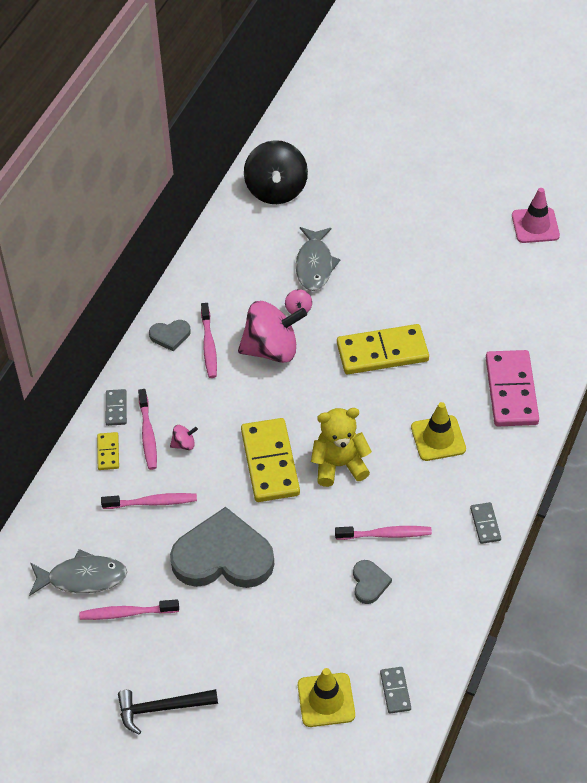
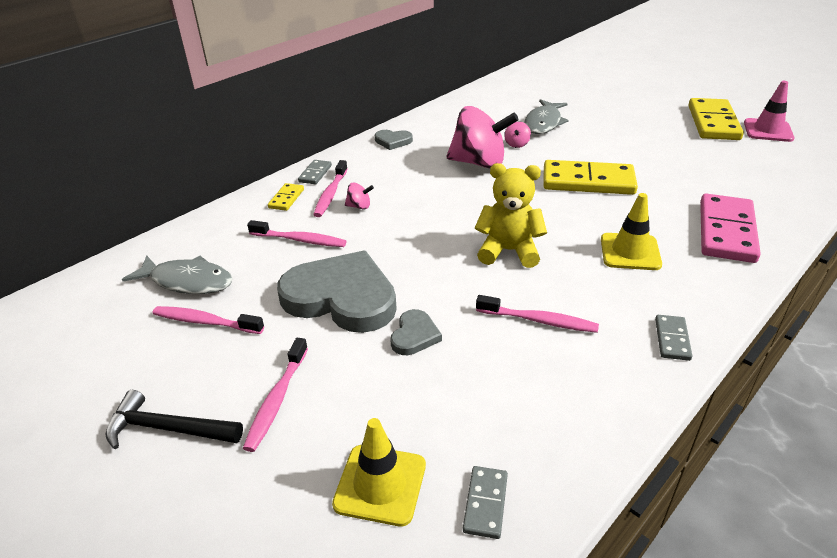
camera: 20 degrees right, 15 degrees down
pink toothbrush [201,303,217,378] -> pink toothbrush moved to [243,338,308,452]
yellow domino [241,418,300,502] -> yellow domino moved to [689,98,744,140]
black spinning top [244,140,308,204] -> none
grey heart [353,560,392,604] -> grey heart moved to [390,309,442,355]

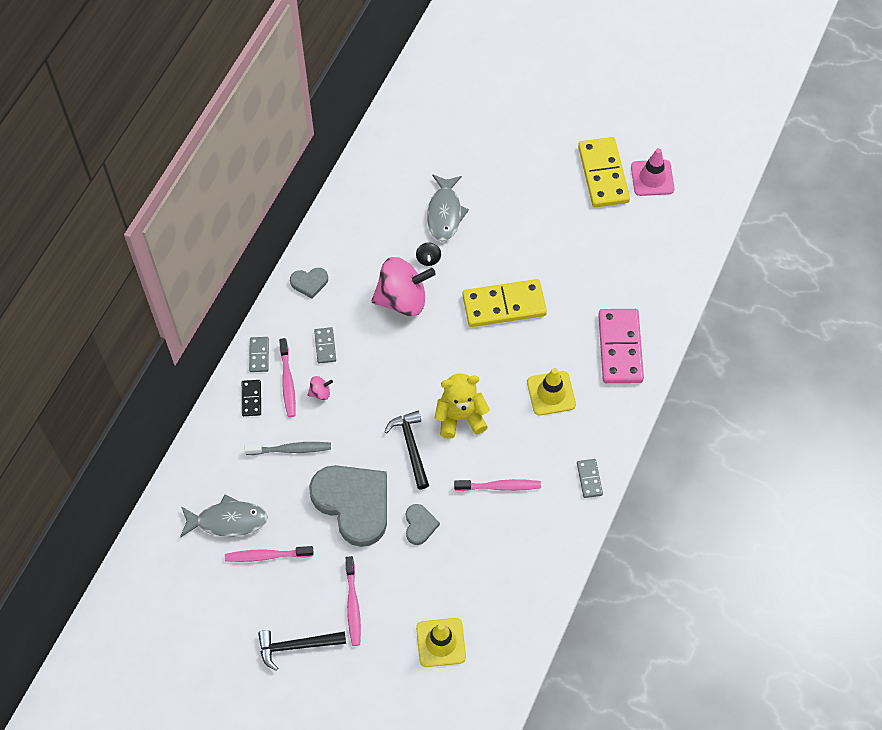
camera: 20 degrees left, 25 degrees up
pink toothbrush [247,220,347,247] -> grey toothbrush [245,442,331,455]
yellow domino [268,183,304,211] -> black domino [242,380,261,416]
grey heart [277,251,397,333] -> grey heart turned 45 degrees clockwise [309,465,387,547]
grey domino [463,466,508,539] -> grey domino moved to [314,327,336,364]
pink spinning top [504,121,531,148] -> black spinning top [416,242,441,266]
none -> black hammer [384,411,429,489]

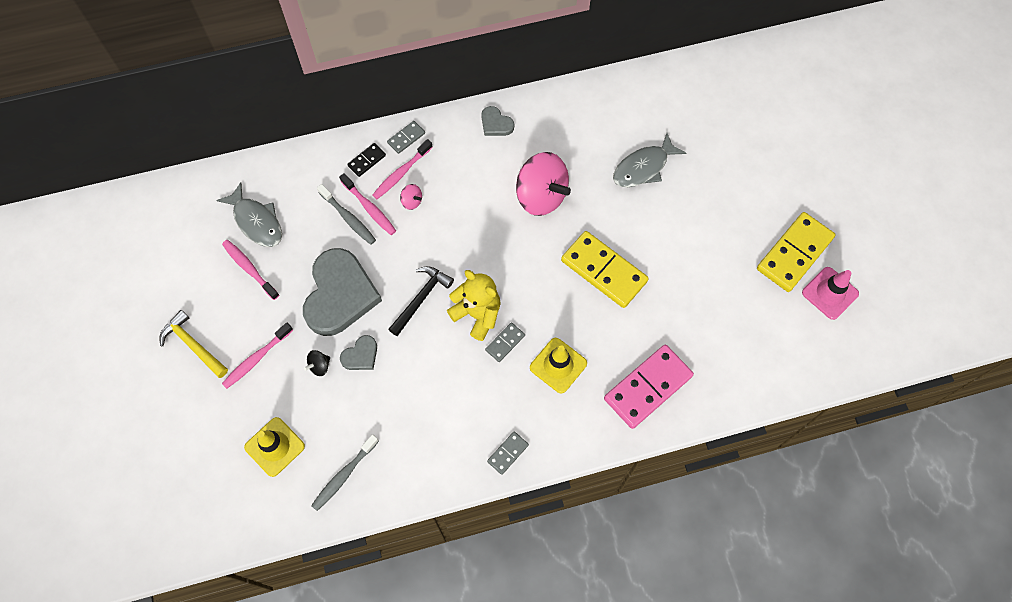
camera: 50 degrees right, 5 degrees up
black hammer [258,630,346,671] -> yellow hammer [159,310,228,378]
grey domino [314,327,336,364] -> grey domino moved to [485,323,525,362]
black spinning top [416,242,441,266] -> black spinning top moved to [304,350,330,376]
pink toothbrush [454,479,541,491] -> pink toothbrush moved to [339,173,396,235]
none -> grey toothbrush [311,434,379,511]

